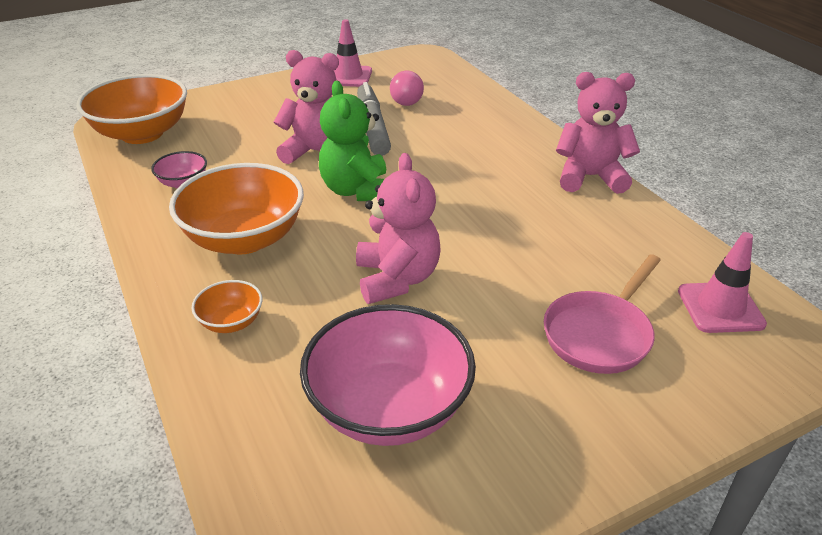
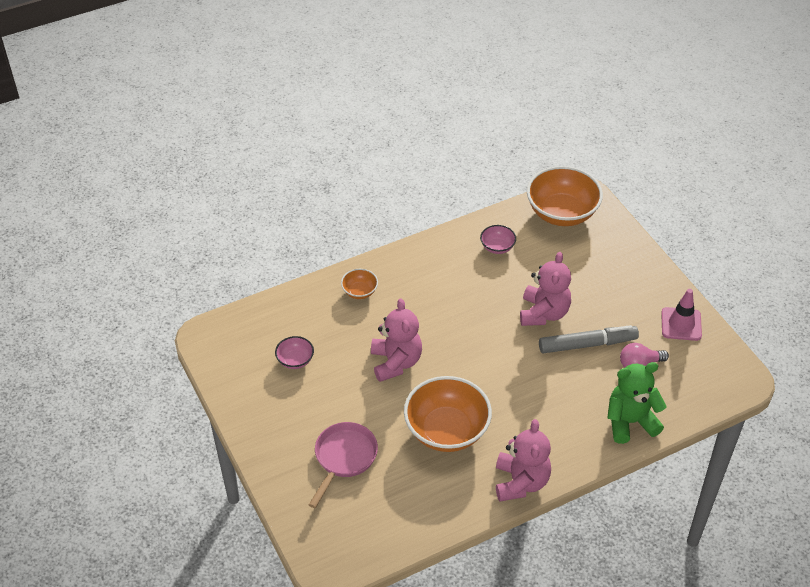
camera: 90 degrees right, 10 degrees up
orange bowl [169,163,304,254] -> orange bowl moved to [404,376,492,452]
pink bowl [300,304,476,446] -> pink bowl [275,336,314,369], size x0.47
green teddy bear [319,81,386,201] -> green teddy bear moved to [607,362,667,444]
pink teddy bear [356,153,441,304] -> pink teddy bear turned 90 degrees counterclockwise [371,299,422,382]
pink pan [544,254,661,374] -> pink pan turned 75 degrees clockwise [309,422,378,508]
pink traffic cone [678,232,767,333] -> none

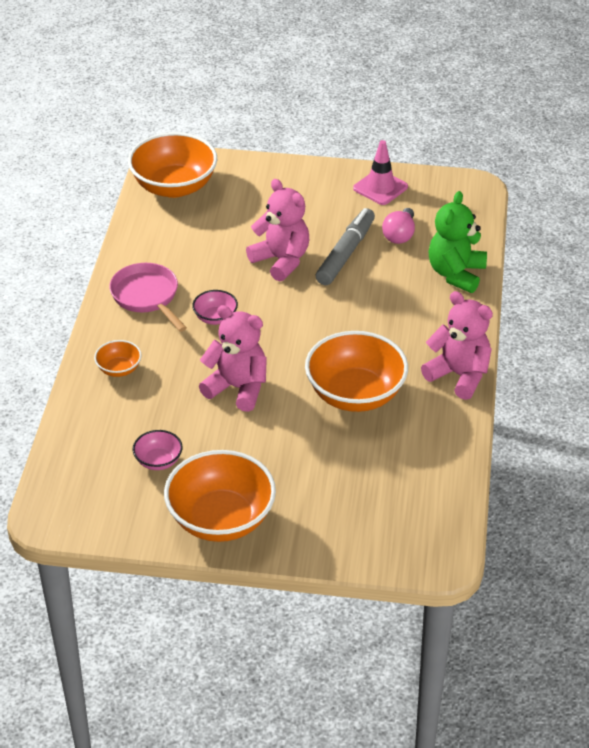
camera: 55 degrees left, 5 degrees down
pink pan [309,422,378,508] -> pink pan moved to [109,263,187,332]
pink bowl [480,225,516,254] -> pink bowl moved to [192,290,238,325]
none -> orange bowl [164,450,276,542]

